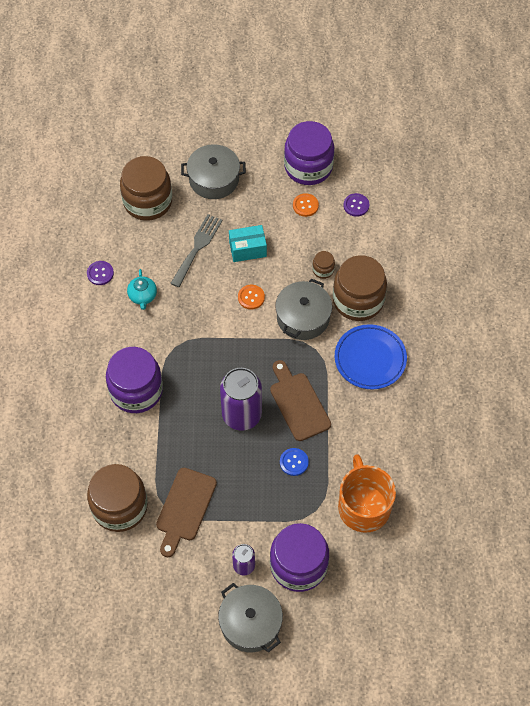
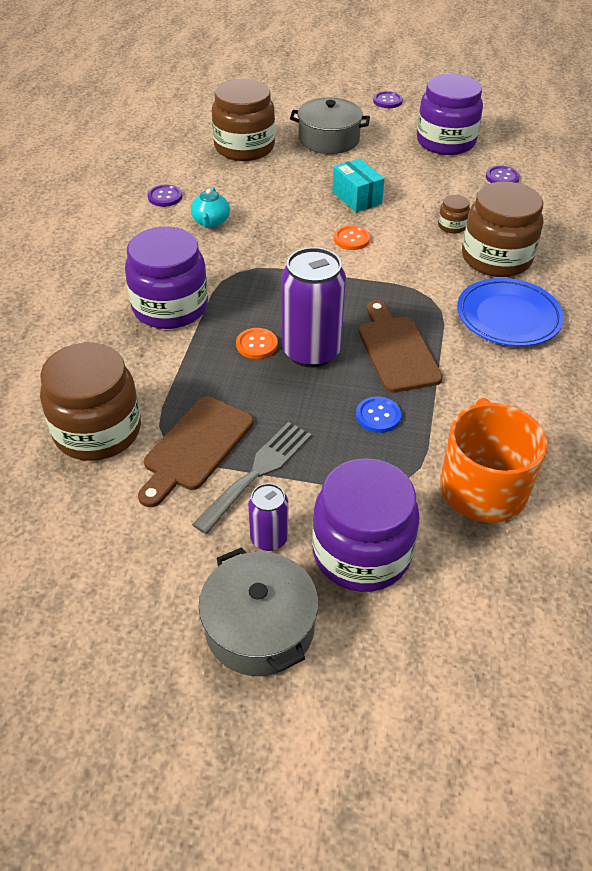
camera: 10 degrees right, 15 degrees down
grey fork [170,214,223,287] -> grey fork moved to [192,422,312,534]
turquoise box [229,225,267,262] -> turquoise box turned 60 degrees clockwise [333,158,384,212]
grey pot [275,278,332,340] -> none
orange button [293,193,319,217] -> orange button moved to [236,328,278,359]
none -> purple button [373,91,403,108]

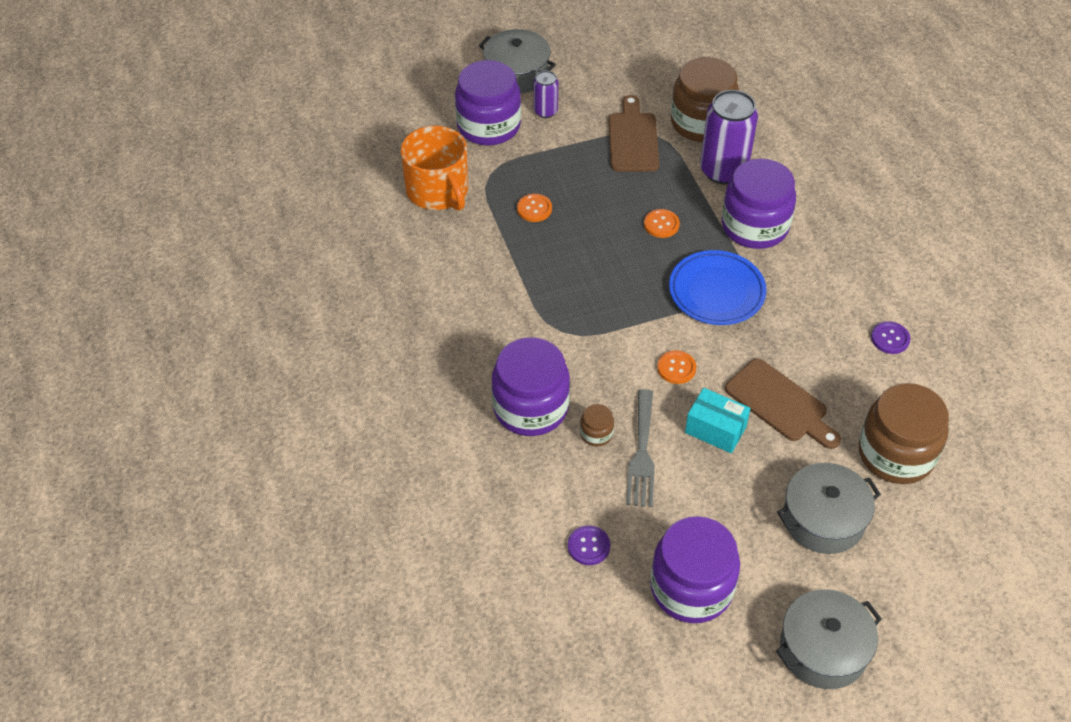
camera: 150 degrees right, 5 degrees up
turquoise teapot [191,187,230,228] -> none
grey fork [192,422,312,534] -> grey fork moved to [626,389,655,507]
purple can [281,247,346,368] -> purple can moved to [700,90,758,184]
blue button [356,396,401,433] -> orange button [517,194,552,222]
brown cutting board [358,300,443,393] -> brown cutting board moved to [725,359,841,449]
purple button [373,91,403,108] -> grey pot [776,589,882,689]
blue plate [457,278,564,347] -> blue plate moved to [669,250,767,325]
brown jar [462,182,543,277] -> purple jar [491,337,570,436]

